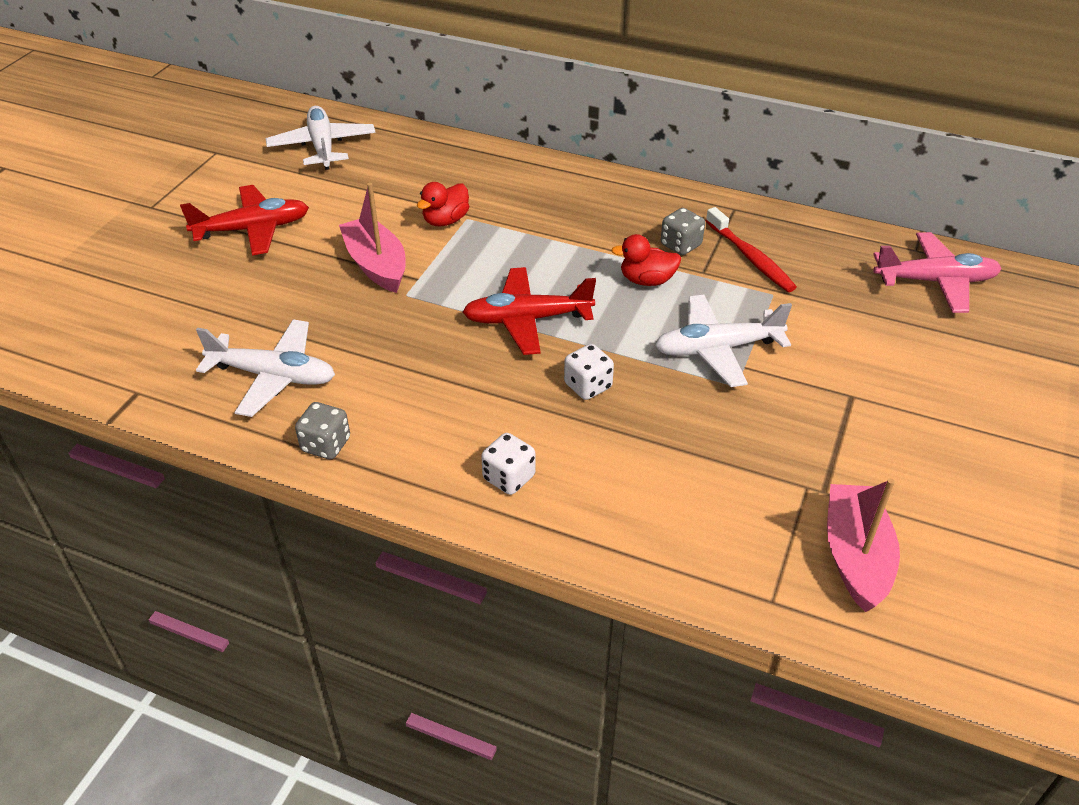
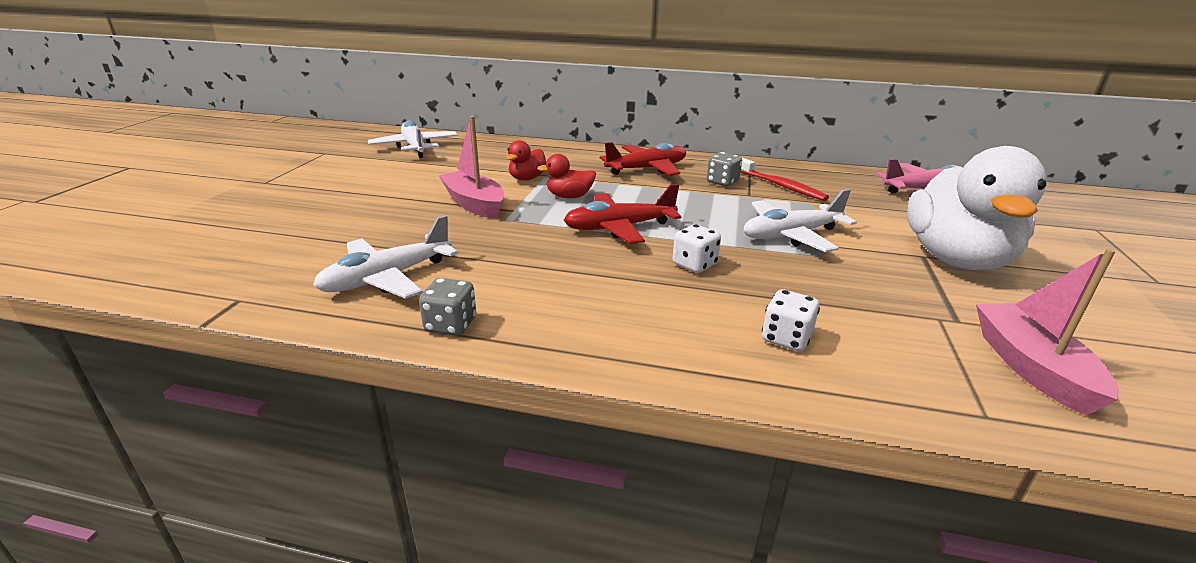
camera: 10 degrees left, 15 degrees down
red plane [180,185,309,255] -> red plane moved to [600,142,686,176]
white plane [196,319,335,417] -> white plane turned 135 degrees clockwise [313,215,458,299]
white dice [481,433,536,495] -> white dice moved to [762,289,820,351]
red duck [611,234,681,286] -> red duck moved to [537,154,596,198]
none -> white duck [907,146,1047,270]

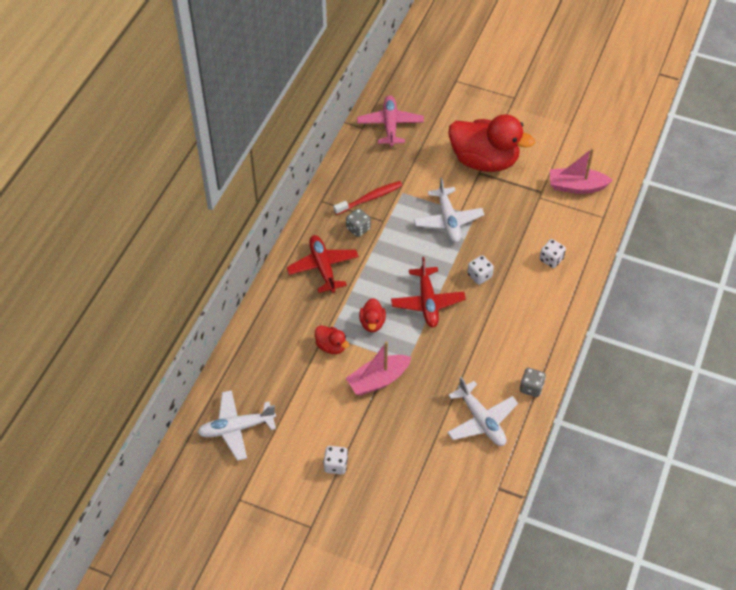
camera: 80 degrees left, 25 degrees up
white duck [907,146,1047,270] -> red duck [448,114,535,172]
none -> white dice [323,446,348,475]

